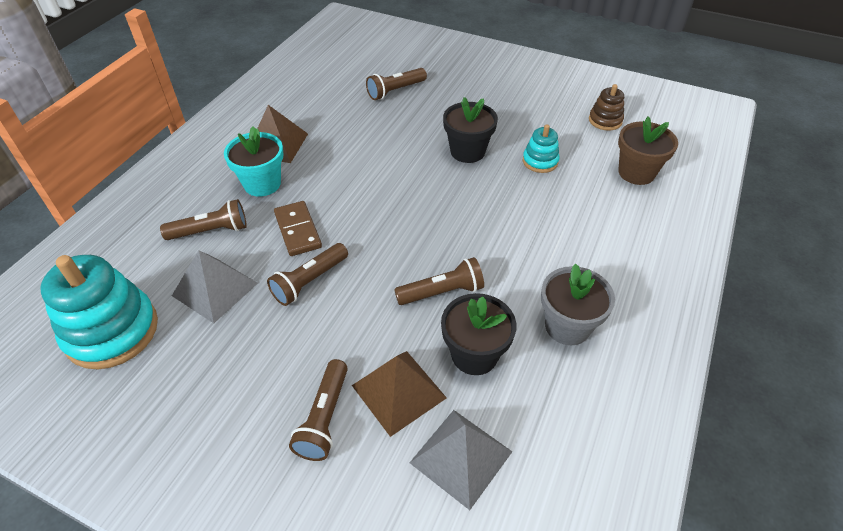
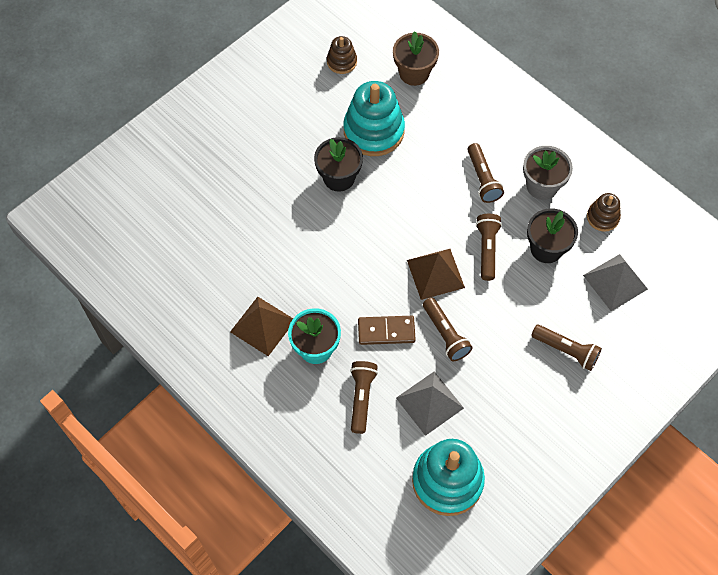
camera: 70 degrees left, 15 degrees up
brown pyramid [352,351,447,437] -> brown pyramid moved to [407,249,465,300]
brown flashlight [366,68,427,100] -> brown flashlight moved to [467,143,504,203]
turquoise stacking toy [523,124,559,173] -> turquoise stacking toy [343,81,405,156], size x1.95
none -> brown stacking toy [587,193,621,232]

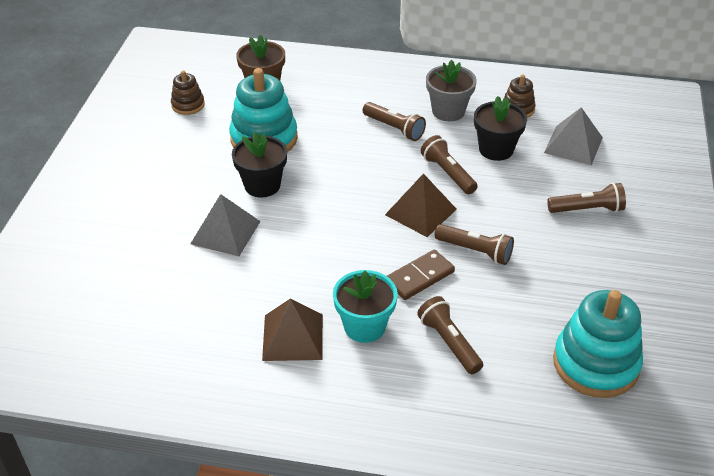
camera: 35 degrees left, 20 degrees down
grey pyramid [396,371,464,436] -> grey pyramid moved to [190,194,261,256]

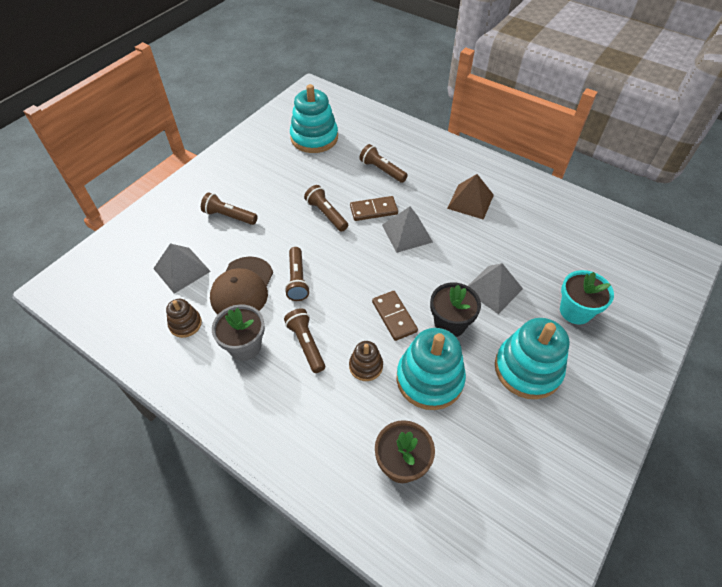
camera: 155 degrees left, 10 degrees up
brown stacking toy [171,71,205,115] -> brown stacking toy moved to [349,341,383,381]
turquoise flower pot [333,270,398,343] -> turquoise flower pot moved to [560,270,614,325]
brown pyramid [385,173,457,237] -> none
brown flashlight [417,296,483,374] -> brown flashlight turned 135 degrees clockwise [359,144,408,183]
black flower pot [474,96,527,161] -> brown cap [210,257,273,314]
none -> brown domino [372,291,418,341]
none -> grey pyramid [382,206,433,253]
none -> turquoise stacking toy [495,318,570,399]

